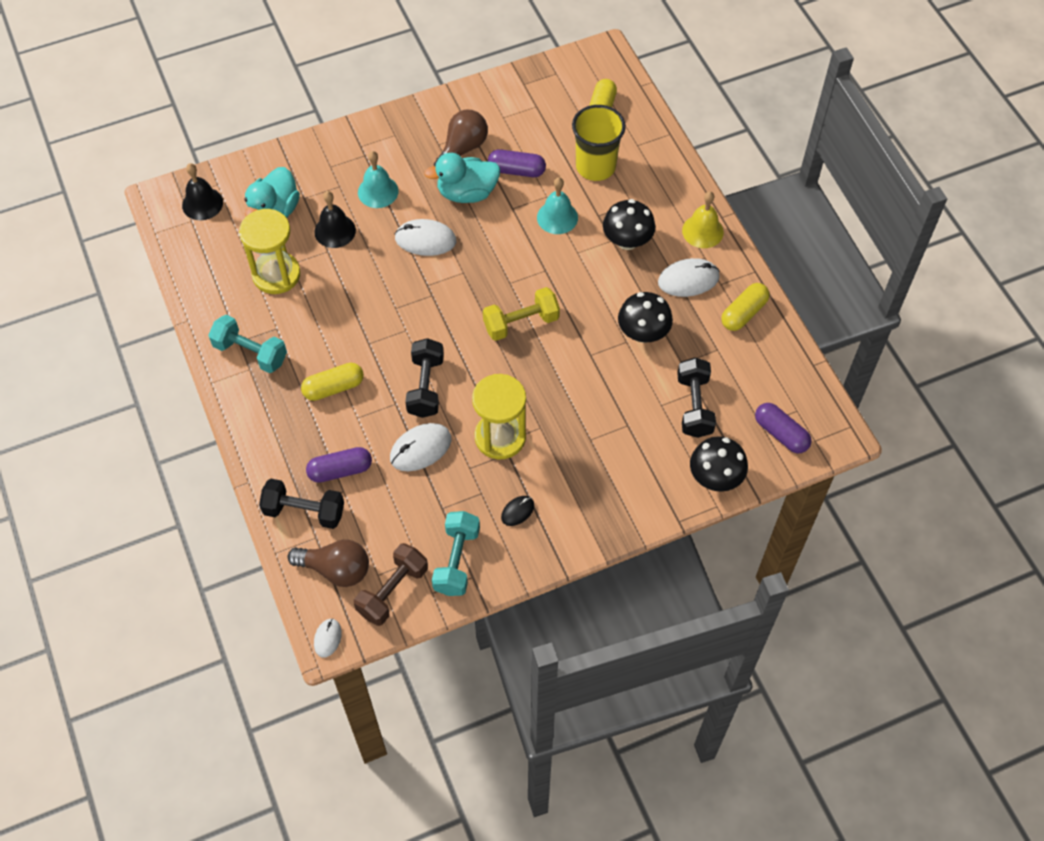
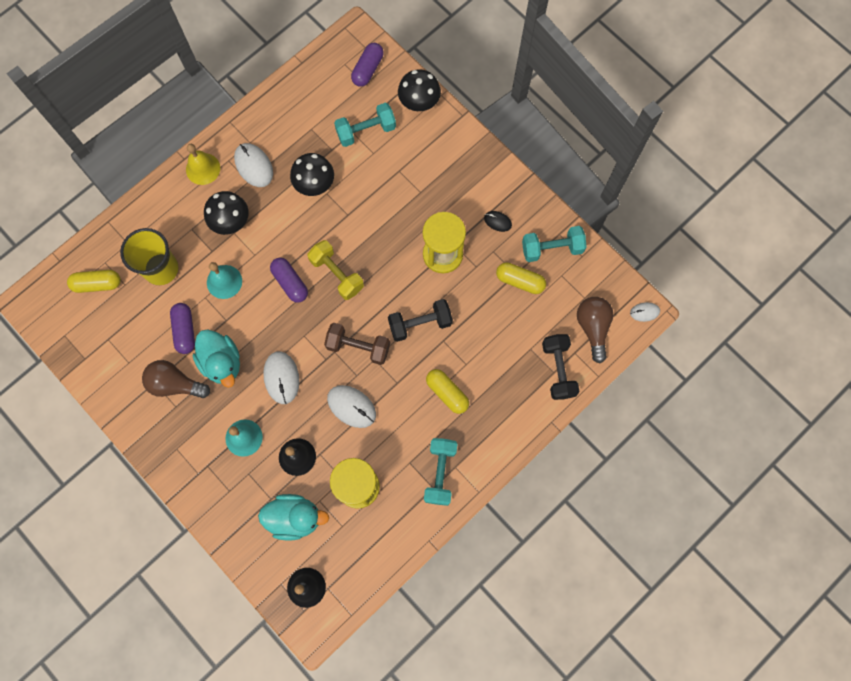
camera: 110 degrees left, 15 degrees up
purple capsule [306,447,372,483] -> purple capsule moved to [270,258,308,303]
brown dumbbell [354,543,428,626] -> brown dumbbell moved to [324,323,390,365]
white mouse [390,423,451,471] -> white mouse moved to [327,385,376,428]
black dumbbell [677,358,716,438] -> turquoise dumbbell [334,102,396,147]
yellow capsule [721,283,770,331] -> yellow capsule moved to [496,262,546,294]

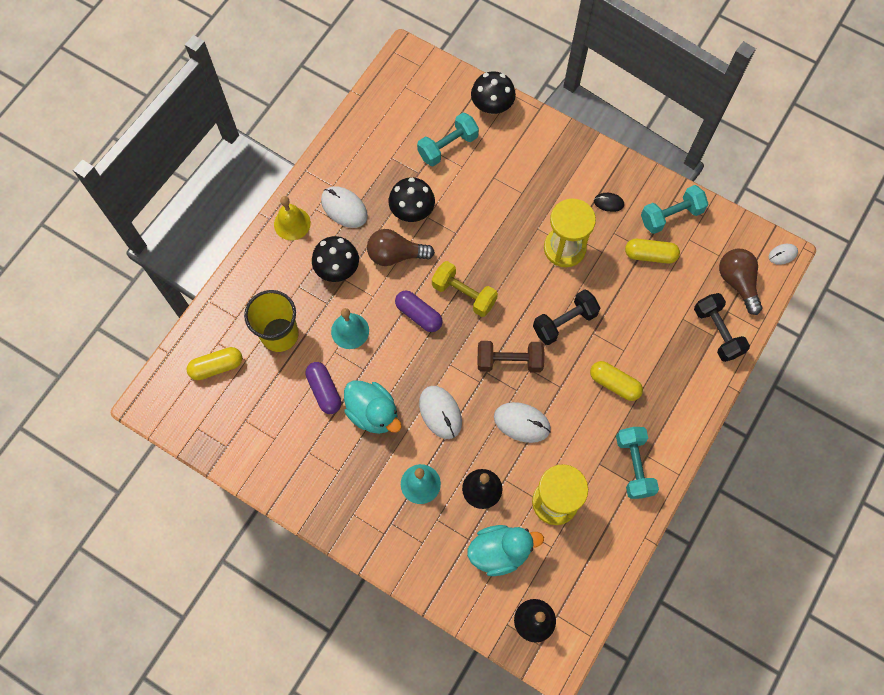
camera: 15 degrees left, 5 degrees down
brown light bulb [142,360,210,398] -> brown light bulb moved to [367,229,435,266]
purple capsule [351,43,384,87] -> none

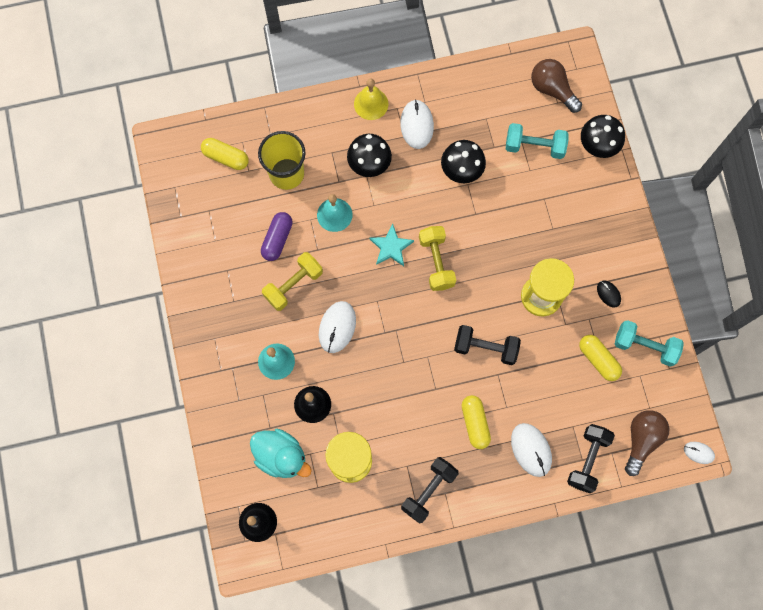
camera: 45 degrees right, 5 degrees up
turquoise duck [344,380,402,434] -> yellow dumbbell [262,252,323,311]
brown light bulb [367,229,435,266] -> brown light bulb moved to [531,59,582,113]
purple capsule [395,291,443,332] -> turquoise star [369,224,414,266]
brown dumbbell [478,341,544,373] -> none
white mouse [494,402,551,443] -> white mouse moved to [511,423,552,477]
turquoise dumbbell [616,427,659,499] -> black dumbbell [401,457,459,524]

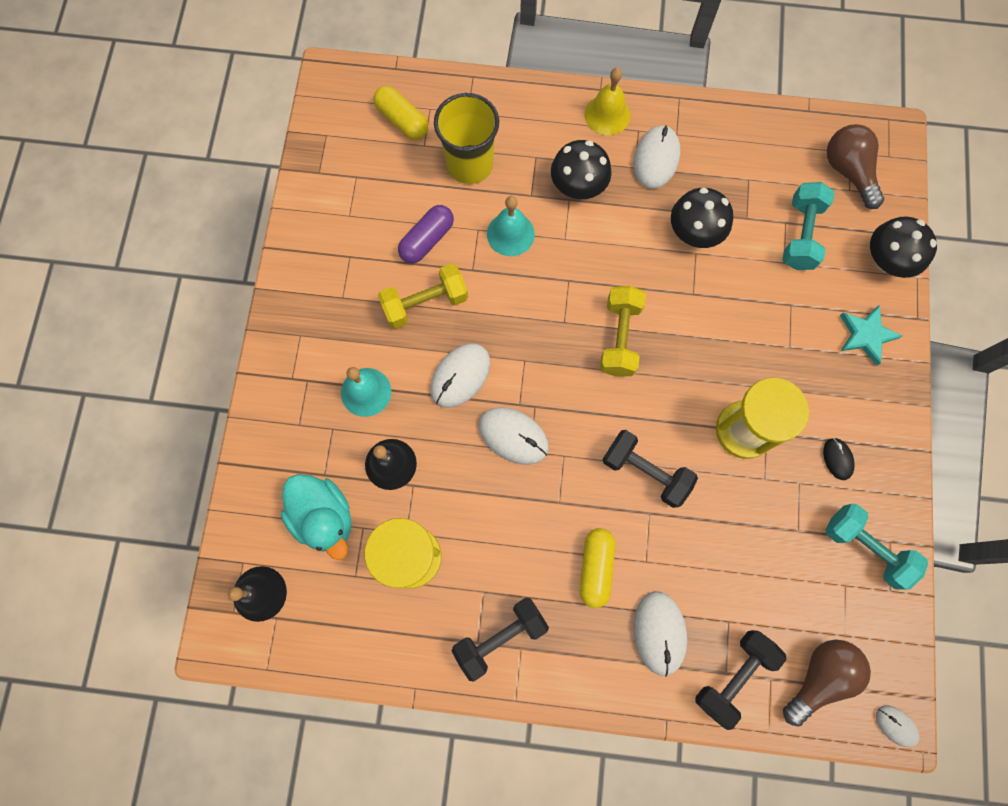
camera: 20 degrees right, 0 degrees up
turquoise star [369,224,414,266] -> turquoise star moved to [840,305,902,366]
turquoise dumbbell [506,123,568,159] -> turquoise dumbbell turned 75 degrees clockwise [782,182,835,270]
yellow capsule [579,335,622,381] -> none
none -> white mouse [479,407,549,465]

